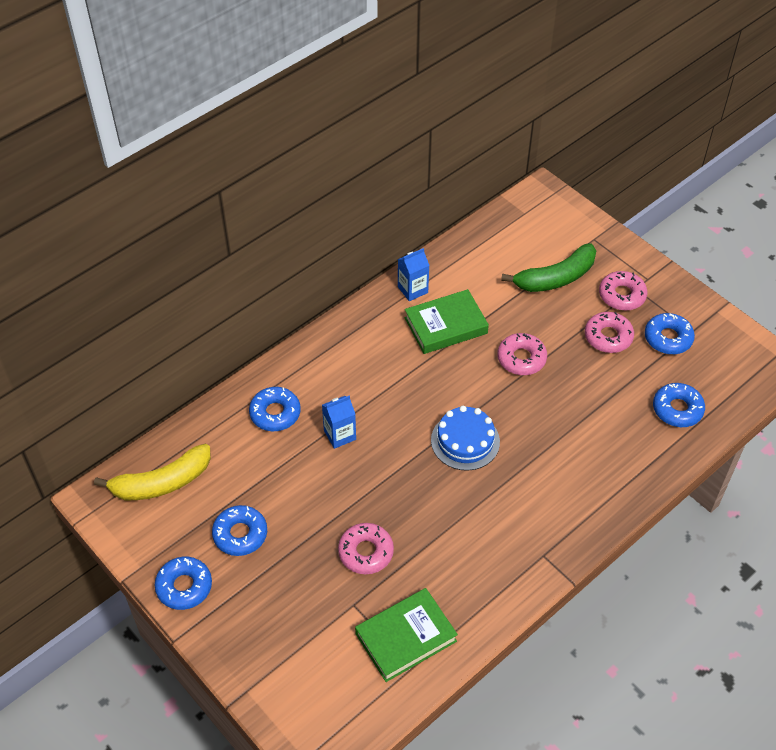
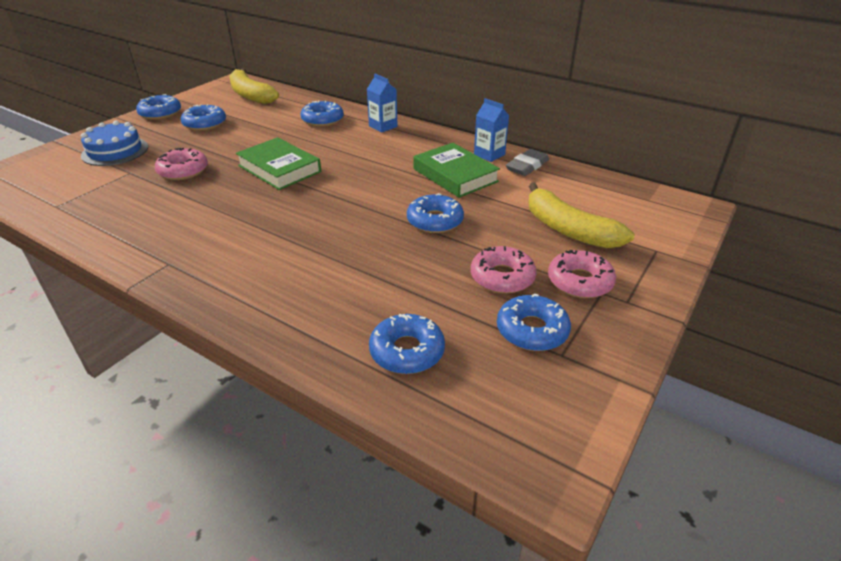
camera: 75 degrees right, 15 degrees down
blue carton [322,396,356,449] -> blue carton moved to [367,74,398,133]
green book [355,588,458,682] -> green book moved to [236,137,321,190]
blue cake [431,406,500,471] -> blue cake moved to [81,121,148,166]
pink donut [497,333,547,375] -> blue donut [407,193,464,233]
green banana [501,243,596,292] -> yellow banana [528,183,634,249]
none -> grey eraser [506,149,549,176]

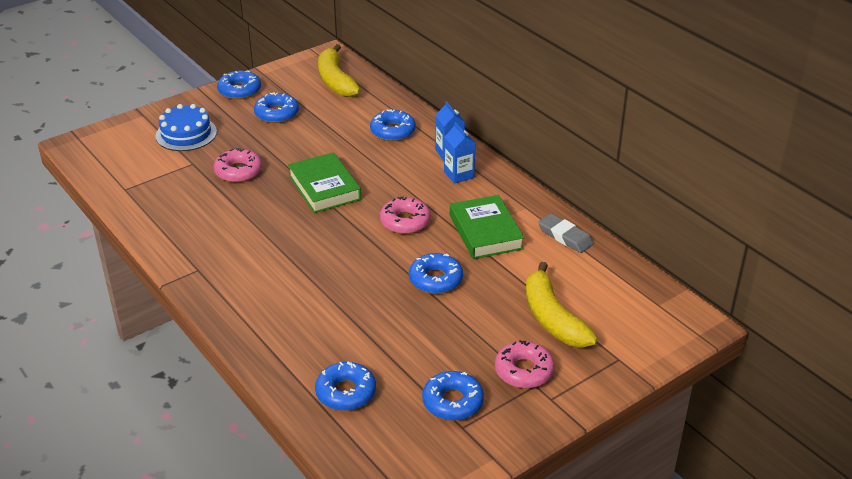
camera: 20 degrees right, 0 degrees up
pink donut [471,246,537,294] -> pink donut moved to [380,197,431,234]
blue carton [474,98,509,162] -> blue carton moved to [444,122,475,184]
grey eraser [506,149,549,176] -> grey eraser turned 75 degrees clockwise [538,213,594,253]

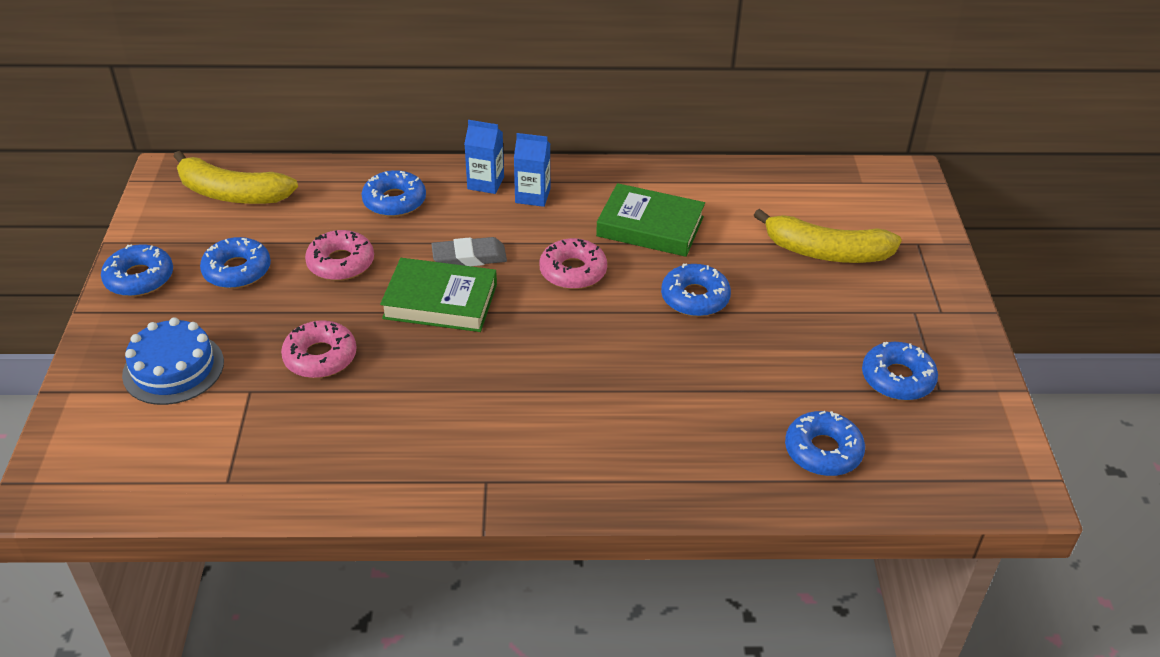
camera: 55 degrees left, 5 degrees up
pink donut [495,340,555,388] -> pink donut moved to [305,230,374,281]
grey eraser [538,213,594,253] -> grey eraser moved to [432,237,507,266]

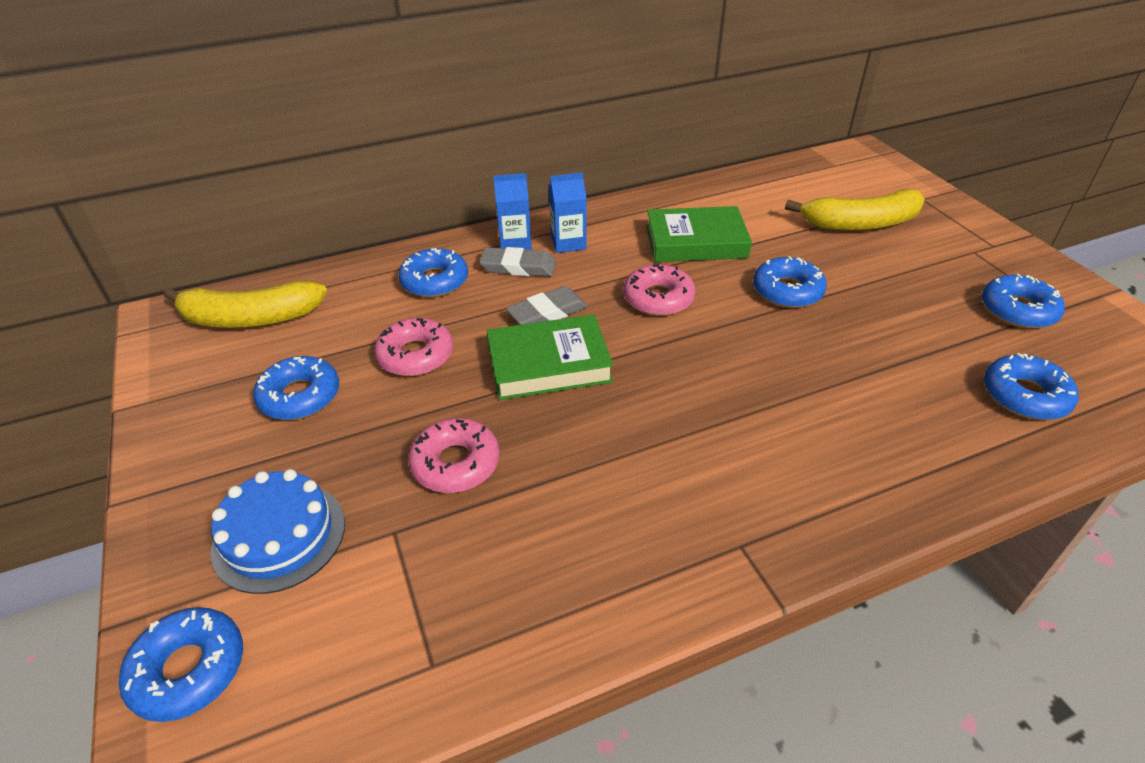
camera: 20 degrees left, 0 degrees up
blue donut [101,244,173,296] -> blue donut moved to [119,607,243,722]
none -> grey eraser [479,247,556,277]

